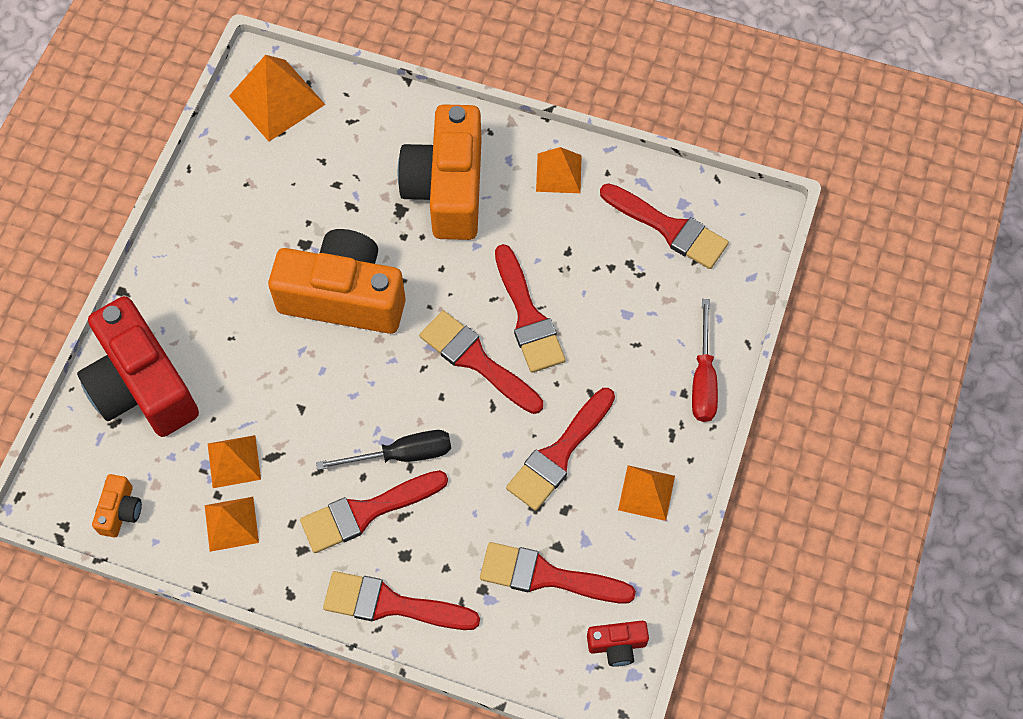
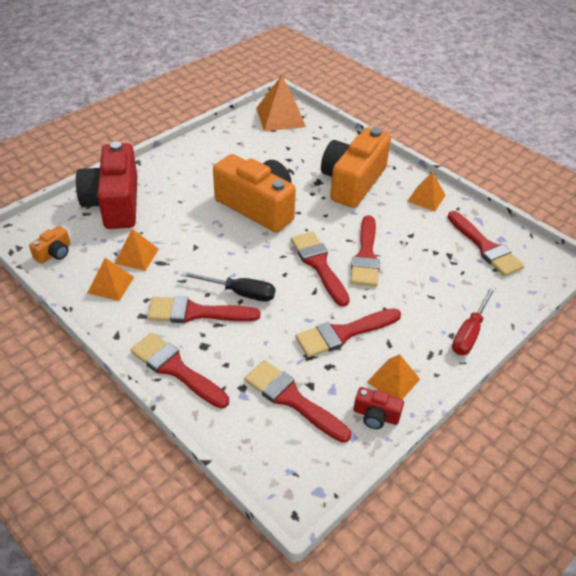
camera: 25 degrees right, 20 degrees down
red camera [587,621,649,667] -> red camera moved to [354,387,404,429]

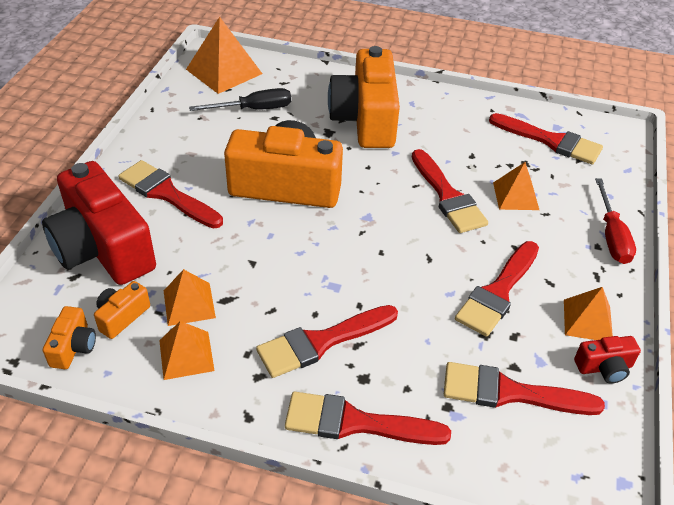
camera: 30 degrees left, 0 degrees up
black screwdriver [181,271,275,301] -> black screwdriver moved to [189,88,291,111]
red brush [291,232,350,307] -> red brush moved to [118,160,223,229]
orange pyramid [407,172,446,211] -> orange pyramid moved to [493,162,539,210]
none -> orange camera [94,281,150,339]

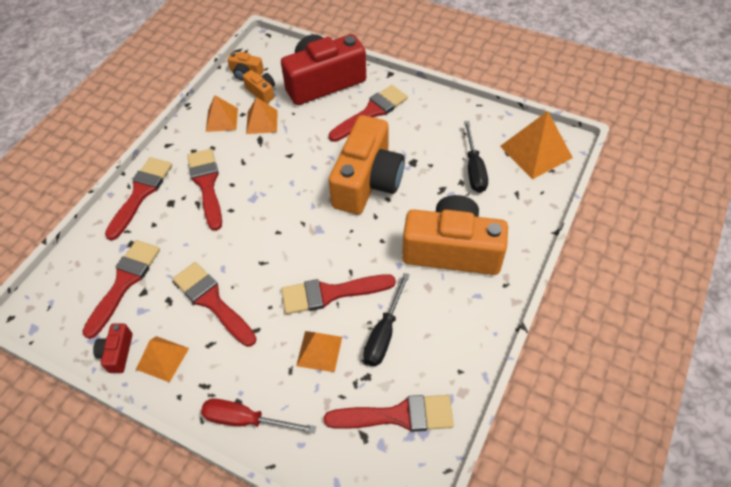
camera: 105 degrees right, 10 degrees up
red brush [489,113,603,165] -> red brush turned 135 degrees counterclockwise [324,395,454,432]
none -> black screwdriver [363,273,410,366]

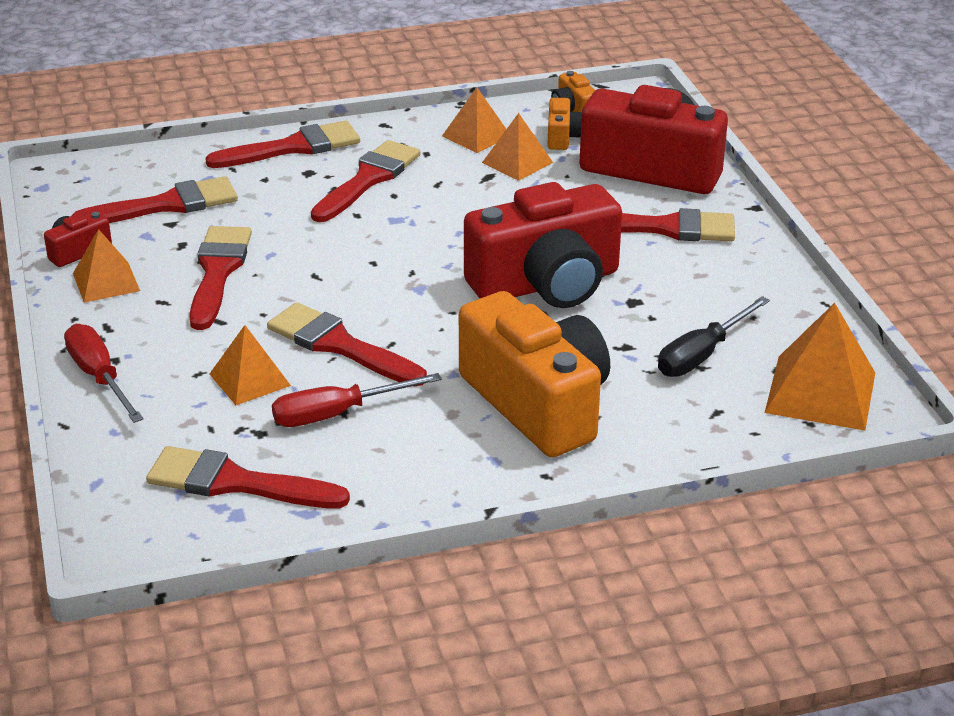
camera: 45 degrees right, 20 degrees down
red brush [324,395,454,432] -> red brush turned 150 degrees clockwise [146,446,350,508]
orange camera [329,115,405,214] -> red camera [464,182,622,308]
black screwdriver [363,273,410,366] -> red screwdriver [272,373,442,427]

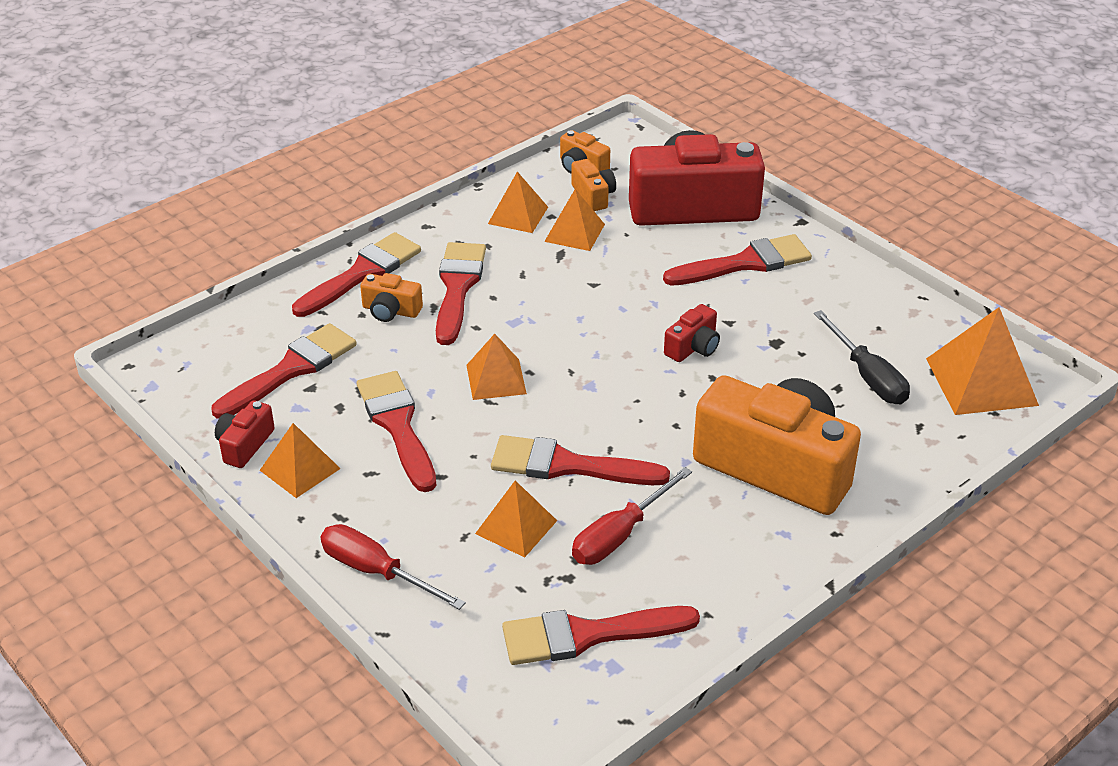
camera: 25 degrees left, 5 degrees up
red camera [464,182,622,308] -> red camera [664,304,720,362], size x0.42
black screwdriver [658,296,770,377] -> black screwdriver turned 45 degrees counterclockwise [814,310,910,404]
none -> orange camera [360,273,423,322]
none -> orange pyramid [467,334,527,400]

